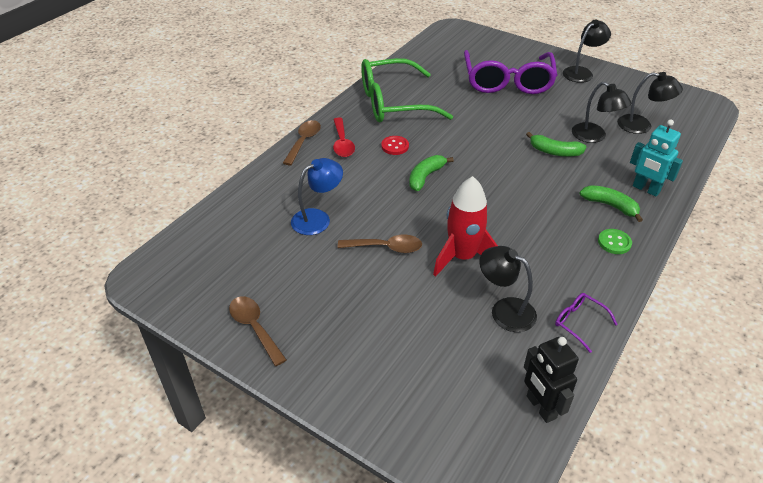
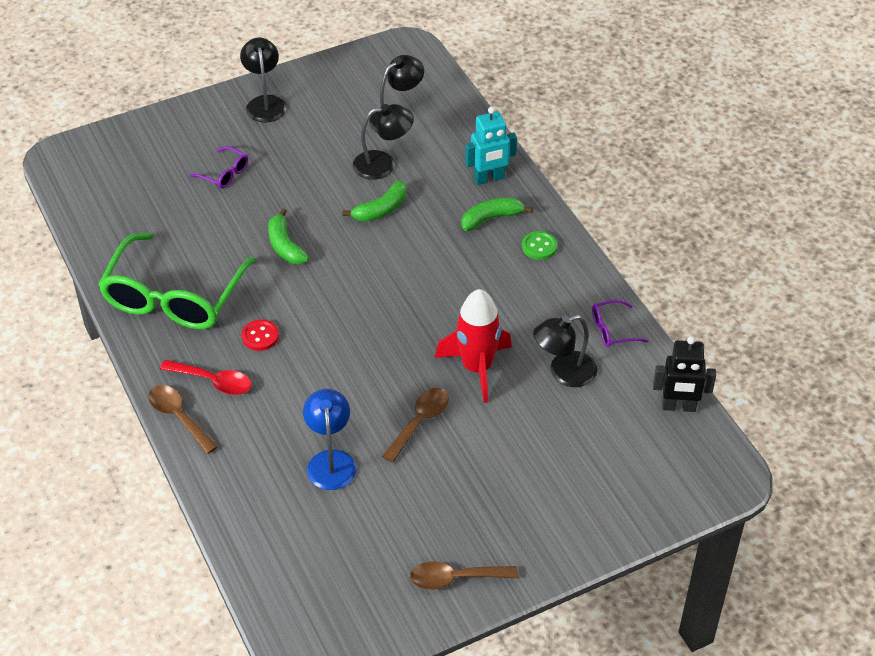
camera: 60 degrees left, 5 degrees up
green banana [409,155,454,191] -> green banana moved to [268,208,309,264]
purple glasses [464,50,557,94] -> purple glasses [190,146,248,188], size x0.41

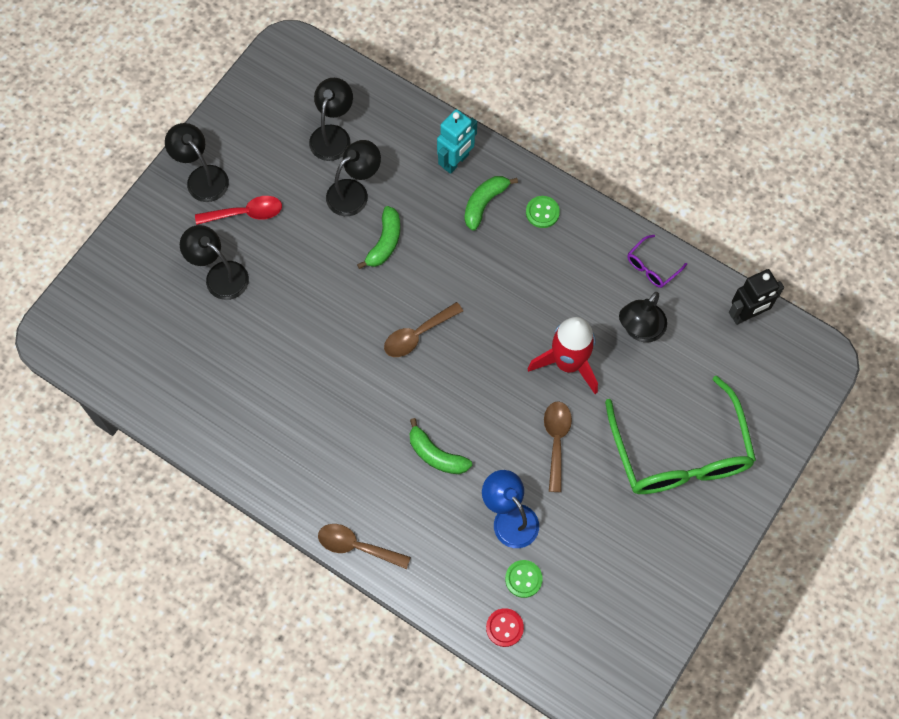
camera: 30 degrees left, 20 degrees up
green glasses [98,233,255,329] -> green glasses moved to [605,376,756,494]
red spoon [160,360,252,395] -> red spoon moved to [195,196,282,225]
purple glasses [190,146,248,188] -> black lamp [180,225,249,300]
red button [241,319,279,351] -> red button moved to [486,608,524,647]
green banana [268,208,309,264] -> green banana moved to [410,418,472,474]
brown spoon [410,561,518,590] -> brown spoon moved to [384,302,463,357]
none -> green button [505,560,543,598]

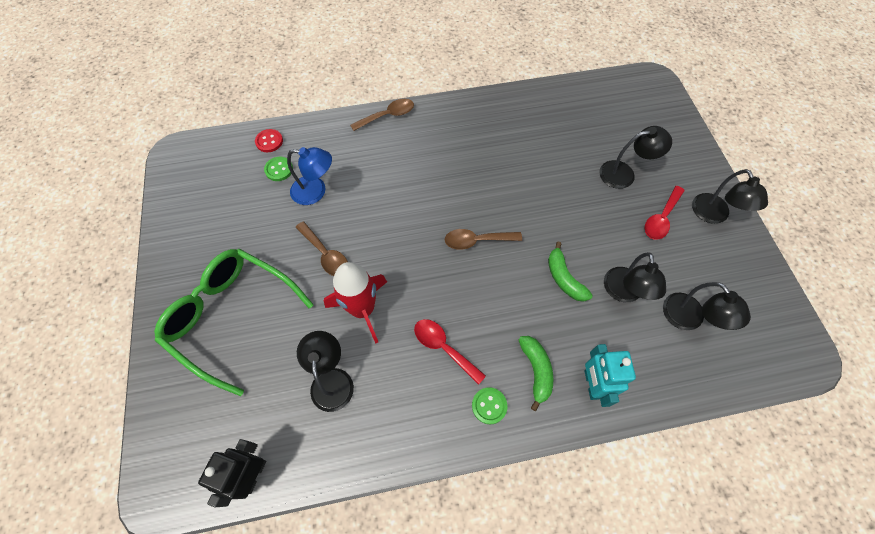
camera: 135 degrees right, 5 degrees down
black lamp [165,123,229,202] -> black lamp turned 75 degrees clockwise [692,169,768,224]
brown spoon [384,302,463,357] -> brown spoon turned 105 degrees counterclockwise [445,229,522,250]
green banana [410,418,472,474] -> none
purple glasses [627,235,687,288] -> none
none -> red spoon [414,319,486,385]

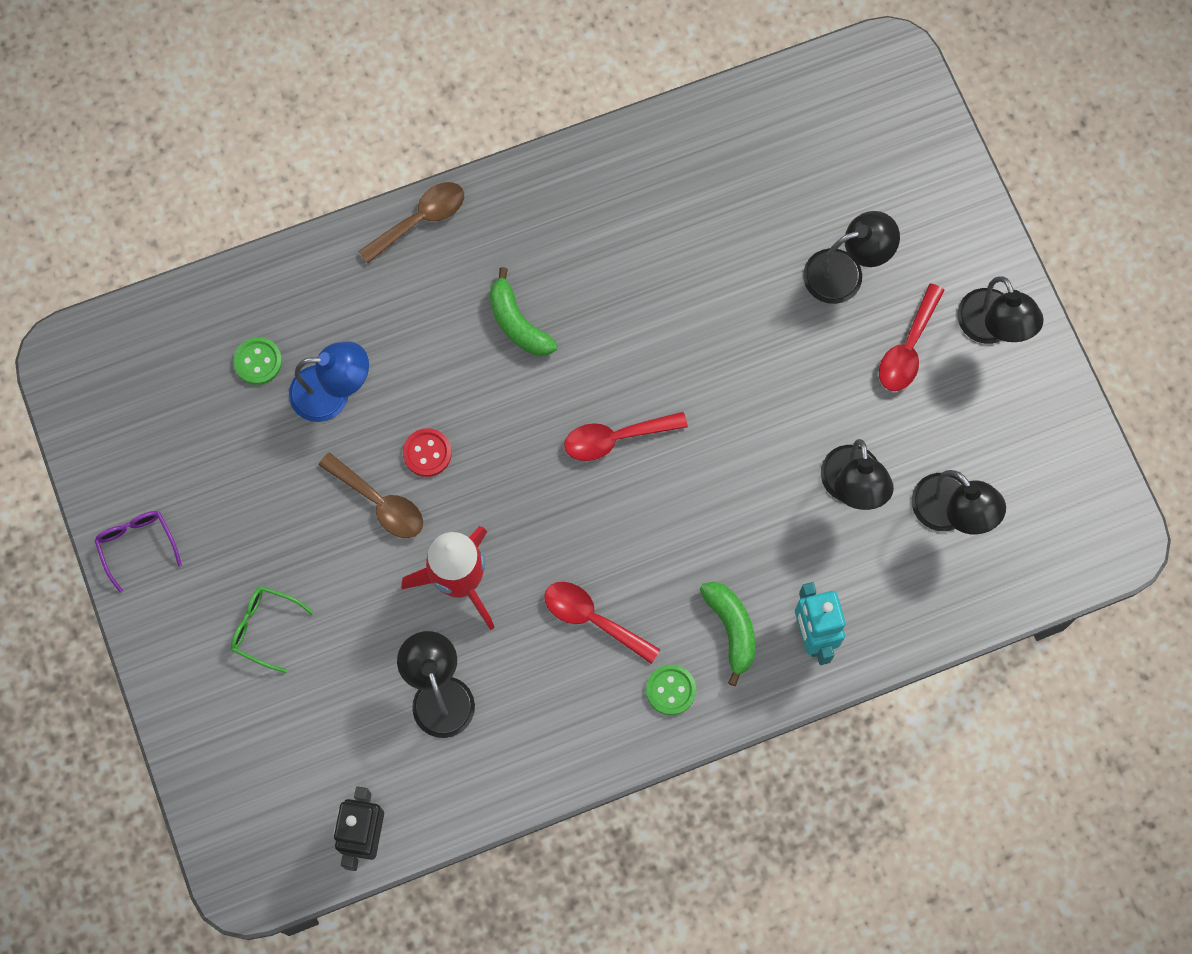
camera: 10 degrees left, 10 degrees up
green glasses [154,249,314,396] -> green glasses [231,586,314,673], size x0.41
red button [255,129,283,152] -> red button moved to [403,428,452,477]
brown spoon [445,229,522,250] -> red spoon [564,412,688,461]
green banana [548,242,593,302] -> green banana moved to [489,267,557,356]
none -> purple glasses [94,511,182,593]

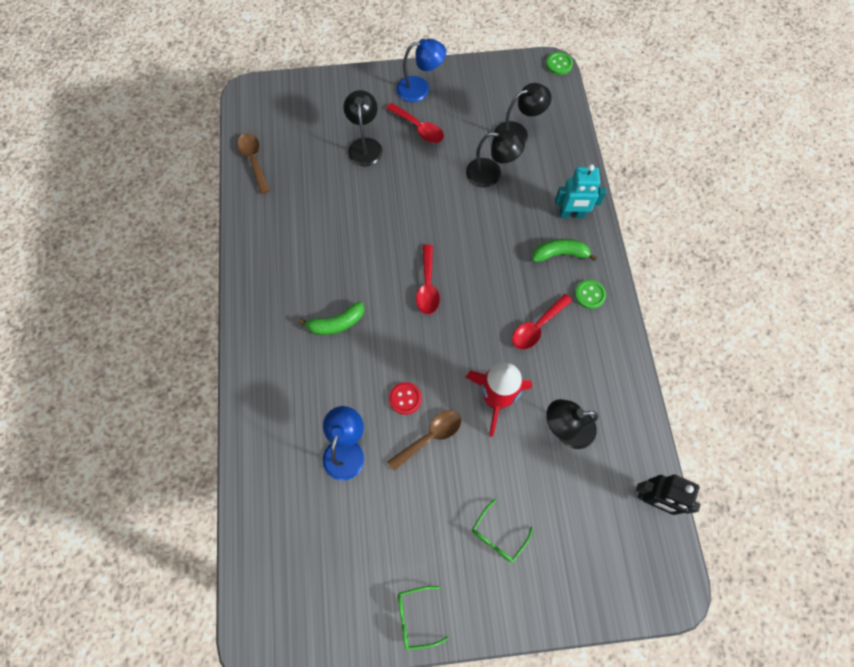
camera: 75 degrees left, 5 degrees down
purple glasses [94,511,182,593] -> green glasses [398,586,449,650]
green button [233,337,282,385] -> green button moved to [546,52,573,75]
brown spoon [358,182,464,264] -> brown spoon moved to [237,133,270,194]
black lamp [957,277,1044,344] -> blue lamp [396,39,446,102]

